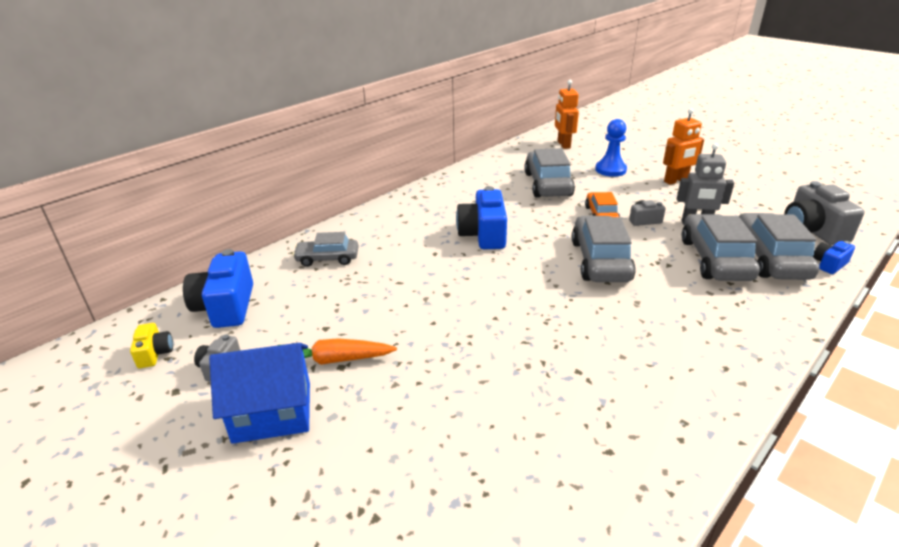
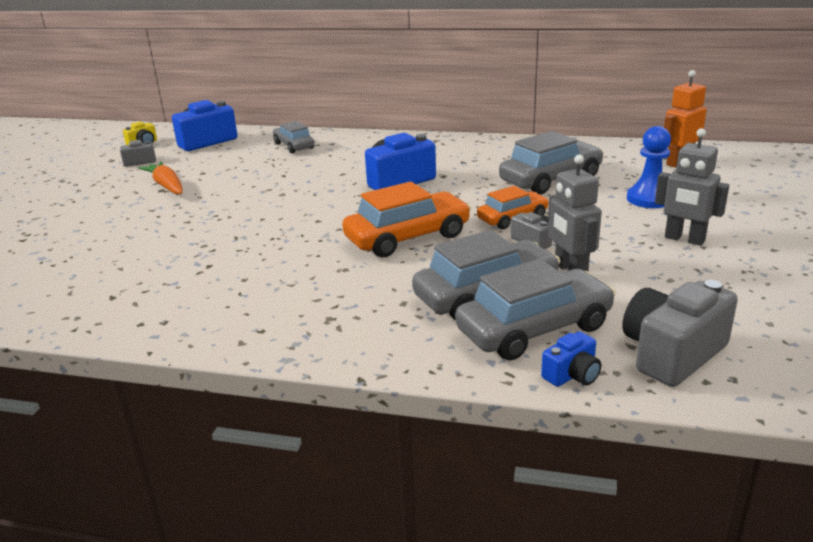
camera: 60 degrees right, 5 degrees down
blue house [209,343,310,444] -> none
grey car [572,216,636,282] -> orange car [342,181,471,257]
orange robot [663,108,704,185] -> grey robot [655,128,729,246]
blue camera [813,241,855,274] -> blue camera turned 120 degrees clockwise [541,331,601,387]

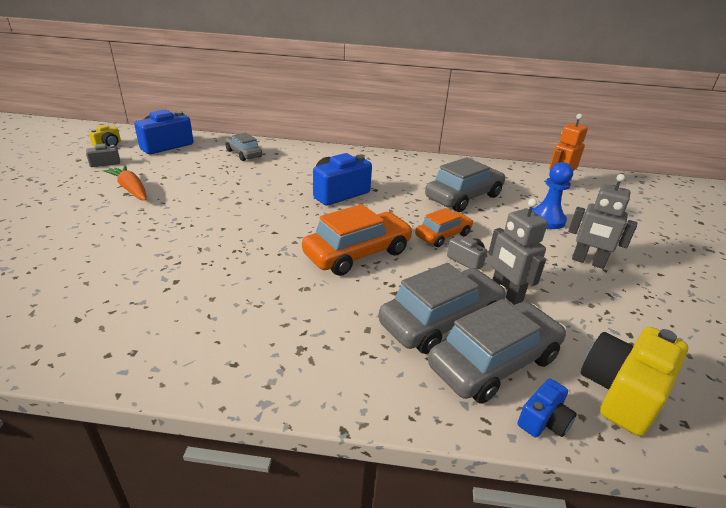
camera: 10 degrees left, 5 degrees up
grey camera [622,280,738,387] -> yellow camera [581,327,688,436]

